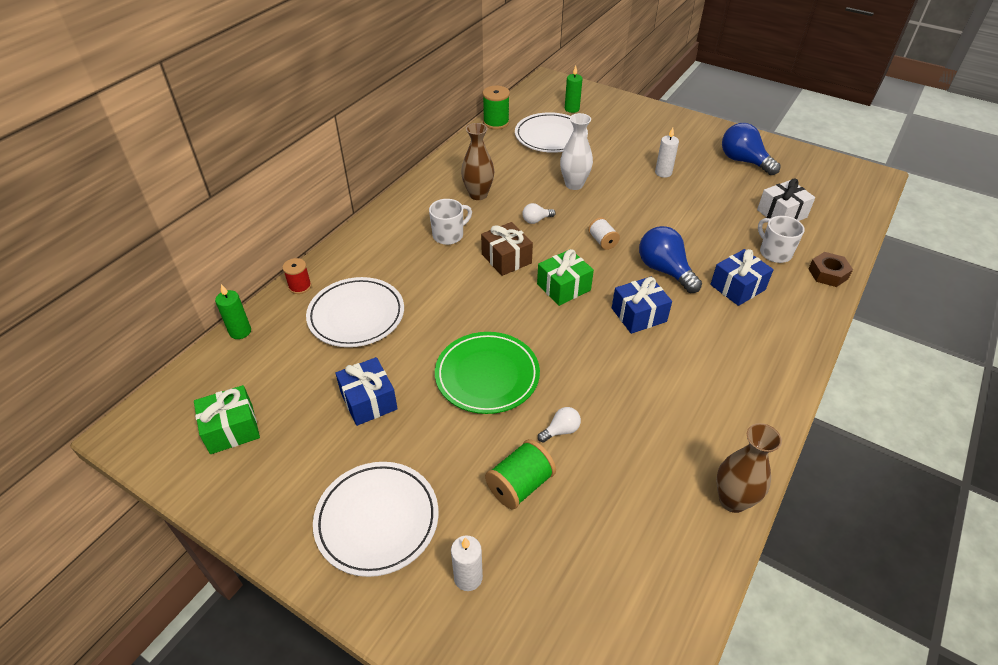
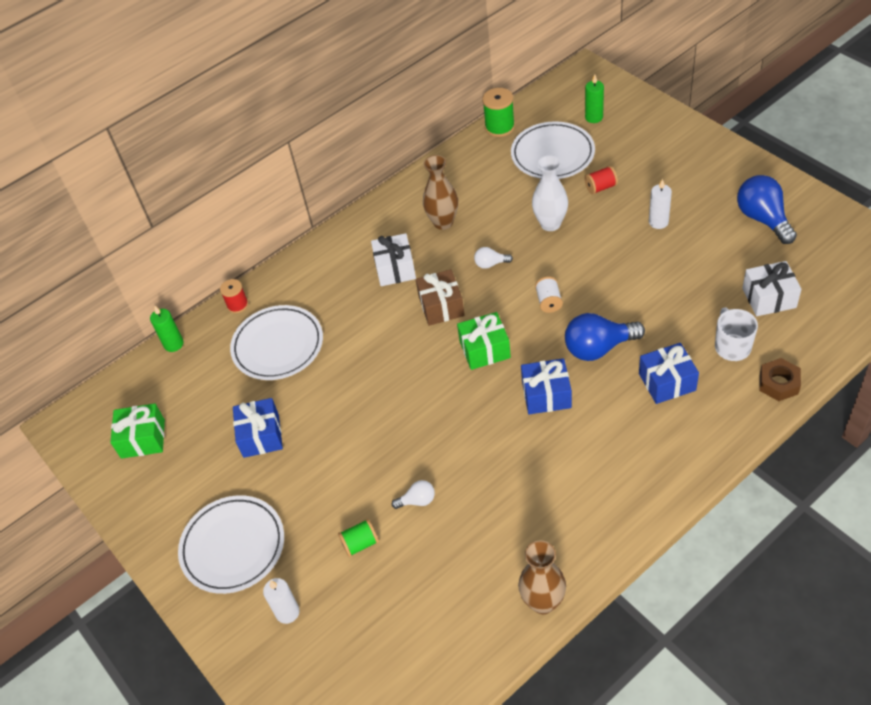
camera: 25 degrees right, 5 degrees up
white mug [429,199,472,245] -> white gift [371,233,416,286]
green plate [435,332,540,414] -> none
green spool [485,439,556,510] -> green spool [338,519,379,557], size x0.65
blue light bulb [639,226,702,293] -> blue light bulb turned 90 degrees counterclockwise [565,313,645,361]
none -> red spool [585,166,618,195]

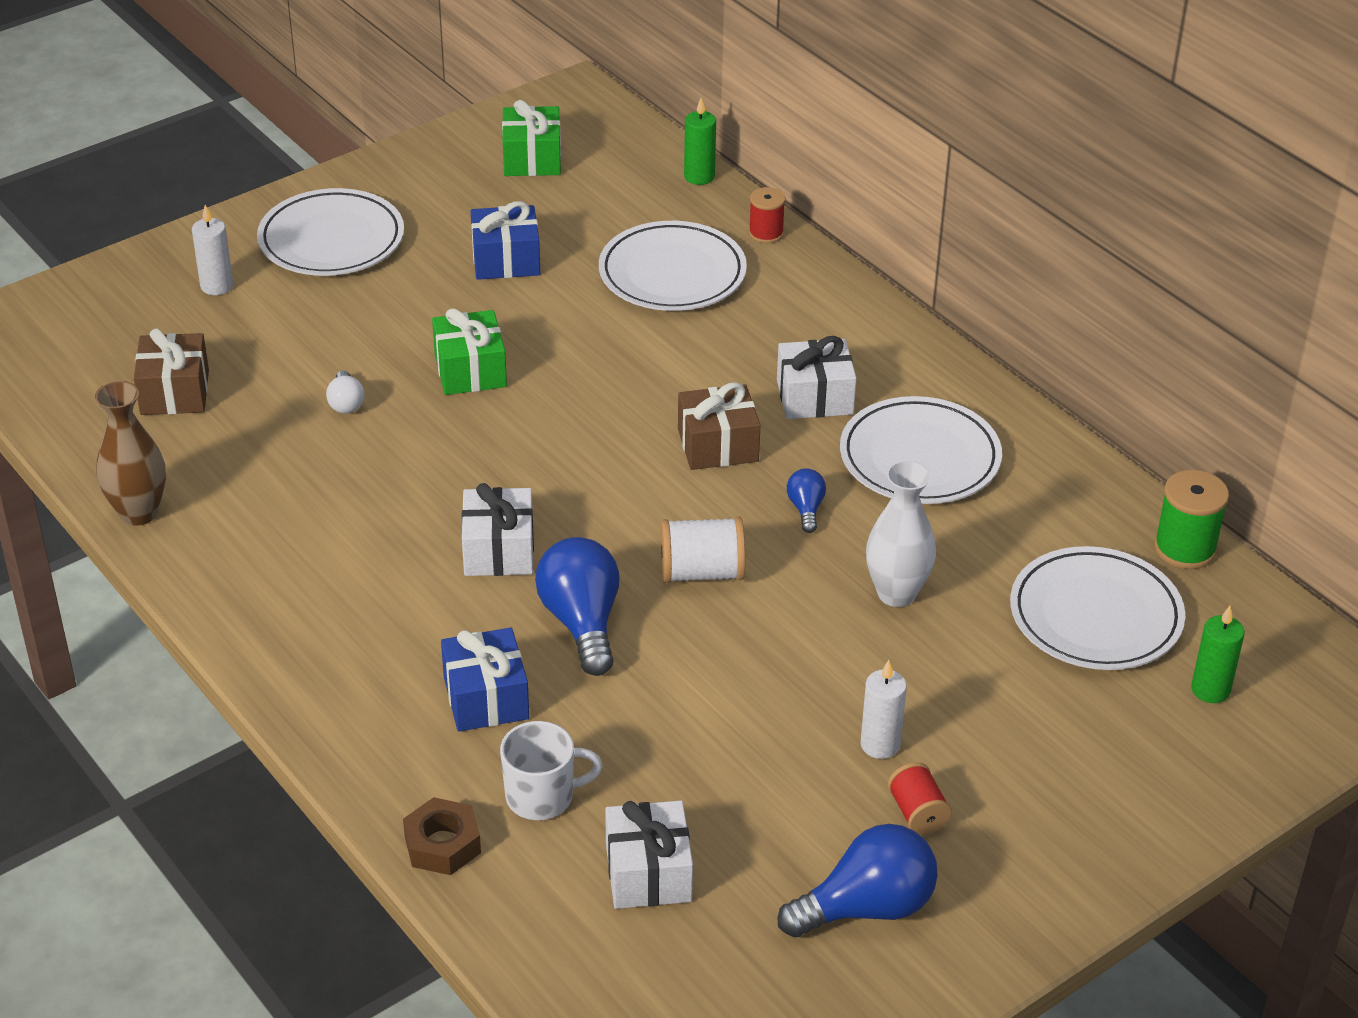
camera: 85 degrees right, 10 degrees down
green spool [338,519,379,557] -> none
brown vase [423,155,458,230] -> white plate [840,396,1002,504]
green gift [457,312,511,370] -> green gift moved to [432,308,507,395]
white light bulb [474,247,513,269] -> blue light bulb [787,468,826,533]
blue gift [521,358,572,414] -> white gift [462,483,534,576]
white spool [535,277,563,313] -> white spool [660,517,745,583], size x1.53
red spool [585,166,618,195] -> red spool moved to [888,762,952,835]
none -> brown gift [134,328,209,415]

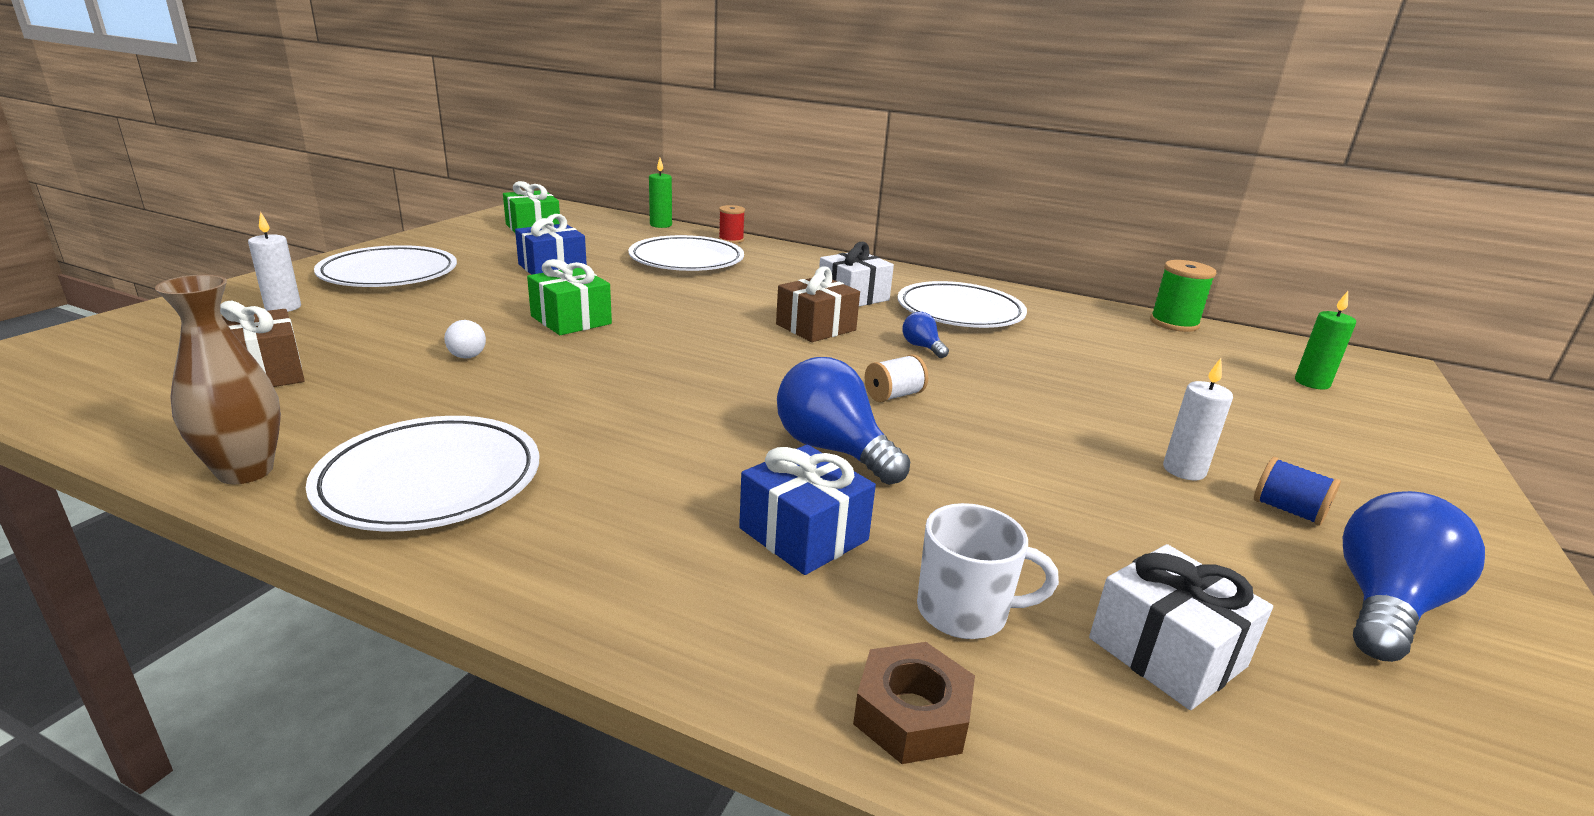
camera: 30 degrees left, 15 degrees down
white gift [462,483,534,576] -> none
white mug [500,721,603,820] -> white mug turned 45 degrees clockwise [917,503,1059,639]
white spool [660,517,745,583] -> white spool [864,354,928,402], size x0.65
white vase [866,460,936,607] -> none
red spool [888,762,952,835] -> blue spool [1254,457,1341,526]
white plate [1010,546,1185,670] -> white plate moved to [306,416,539,531]

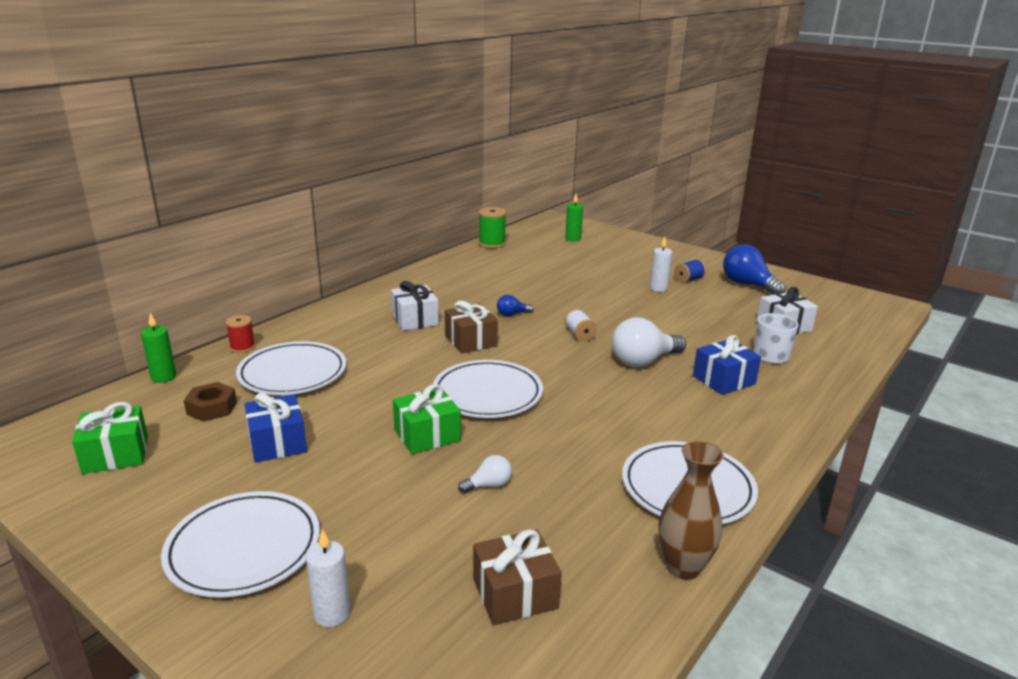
camera: 75 degrees left, 0 degrees up
blue light bulb [777,357,910,485] -> white light bulb [612,318,686,367]
brown nut [853,642,975,764] -> brown nut moved to [184,382,237,422]
white plate [897,281,1027,328] -> white plate moved to [433,360,543,418]

